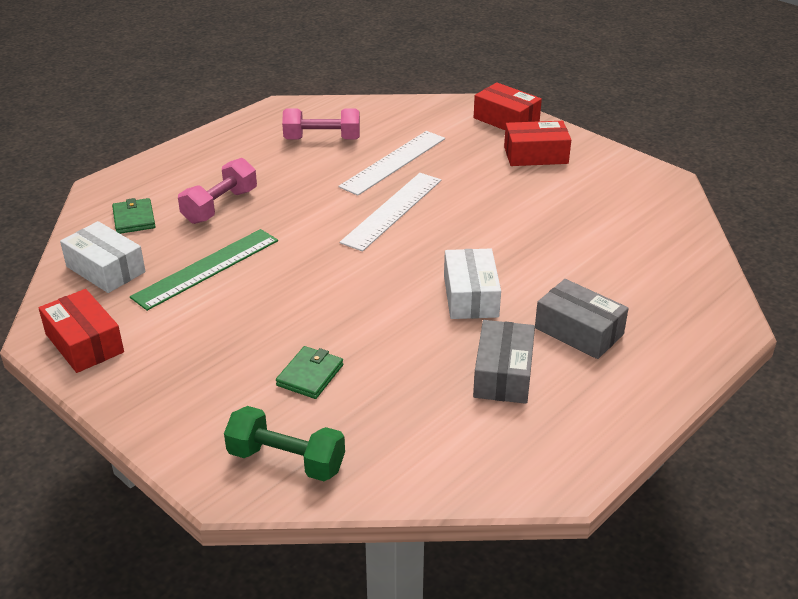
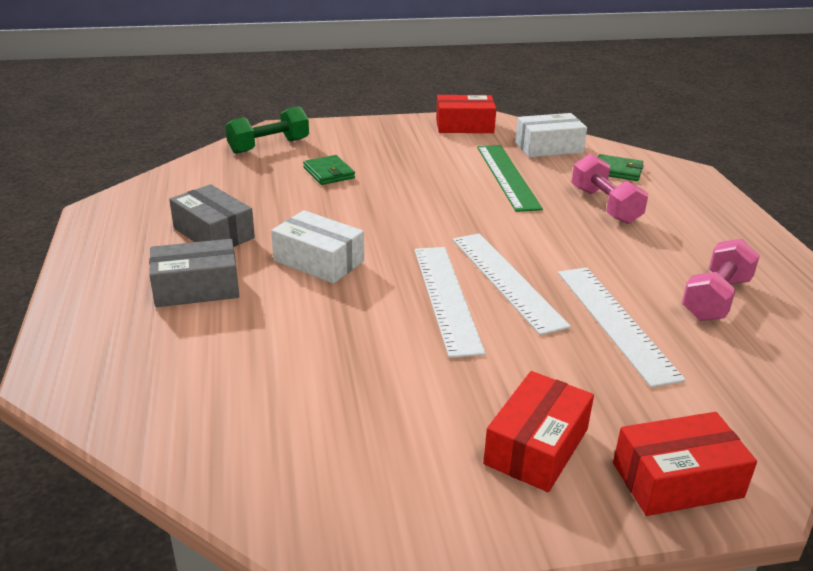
camera: 125 degrees right, 5 degrees down
none -> white ruler [415,247,486,358]

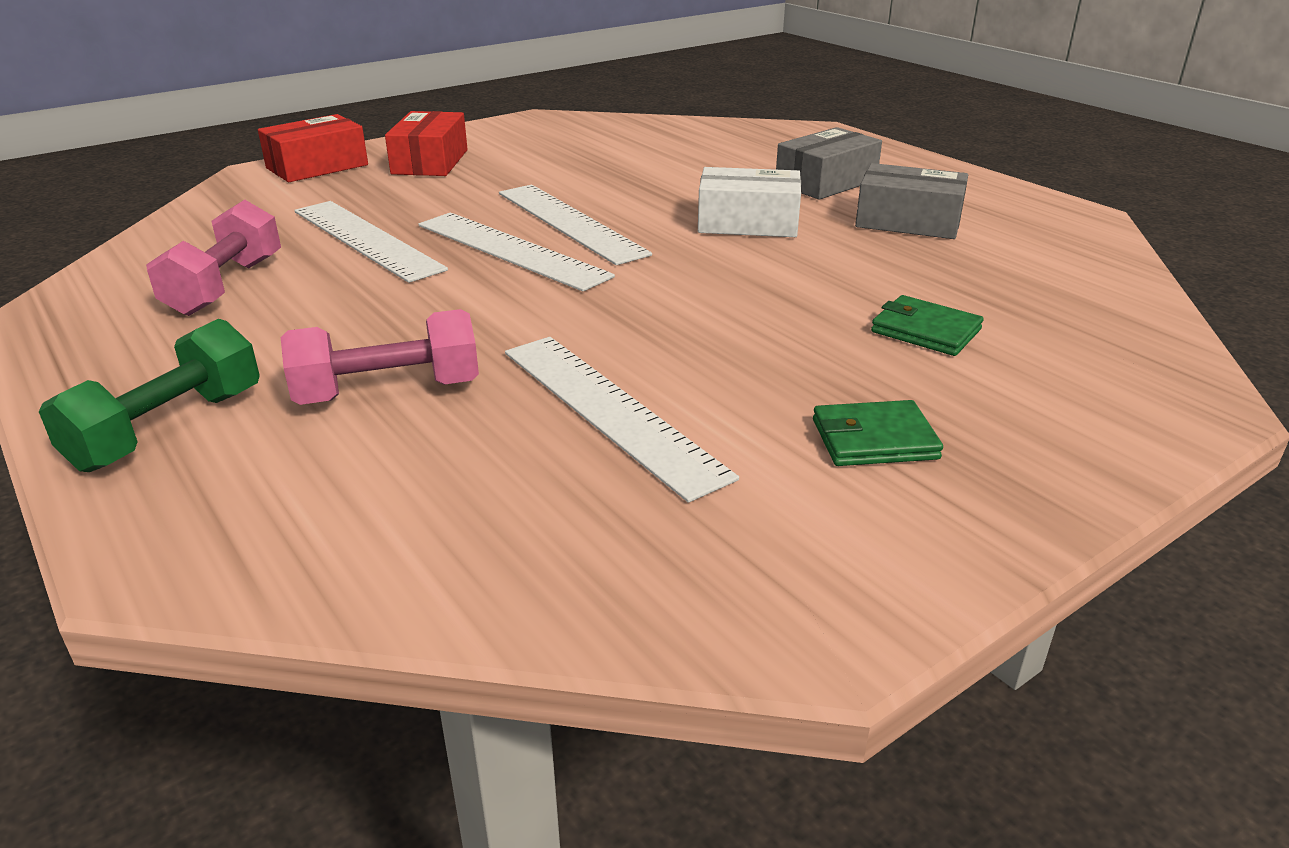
camera: 155 degrees right, 0 degrees up
green dumbbell [225,106,309,154] -> green dumbbell moved to [39,319,260,472]
red box [436,95,496,133] -> none
green ruler [477,145,543,212] -> white ruler [505,337,739,503]
white box [515,113,587,157] -> none
pink dumbbell [571,154,648,224] -> pink dumbbell turned 60 degrees counterclockwise [281,309,479,405]
green wallet [598,154,644,181] -> green wallet moved to [813,400,943,466]

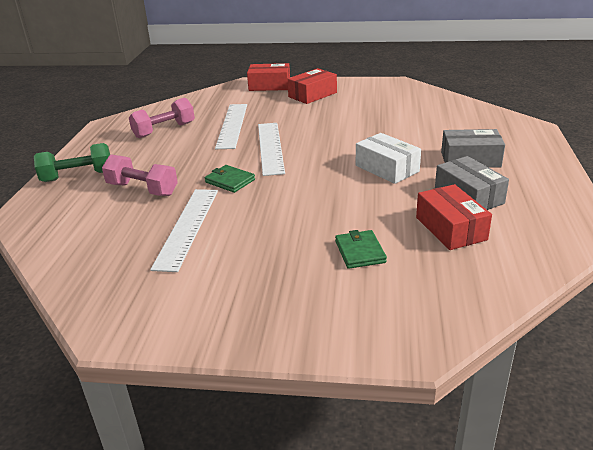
camera: 45 degrees right, 0 degrees up
white ruler [499,185,652,265] -> none
green wallet [813,400,943,466] -> green wallet moved to [205,165,255,193]
none -> red box [416,184,492,250]

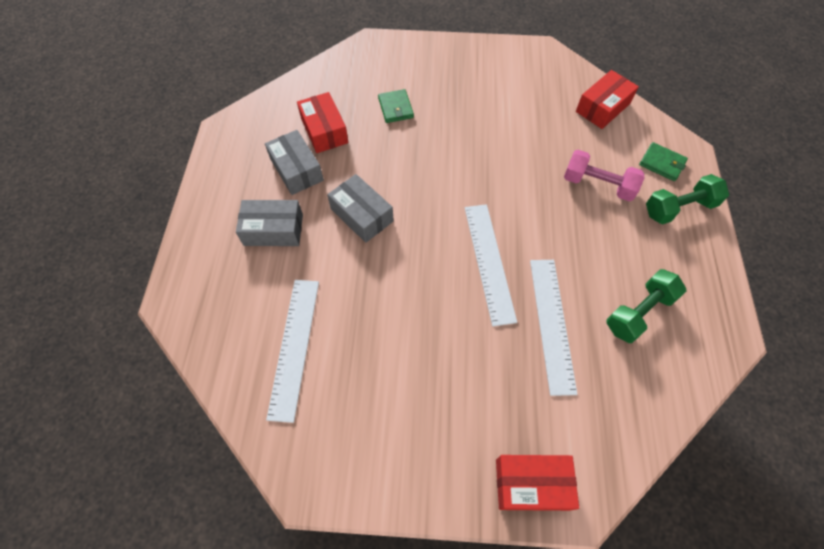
camera: 175 degrees right, 30 degrees up
pink dumbbell [129,98,195,138] -> green dumbbell [607,269,687,343]
white ruler [150,189,218,272] -> white ruler moved to [266,280,319,423]
green wallet [205,165,255,193] -> green wallet moved to [639,142,688,181]
red box [287,68,337,104] -> red box moved to [576,70,639,129]
white box [356,133,421,184] -> grey box [327,174,393,243]

